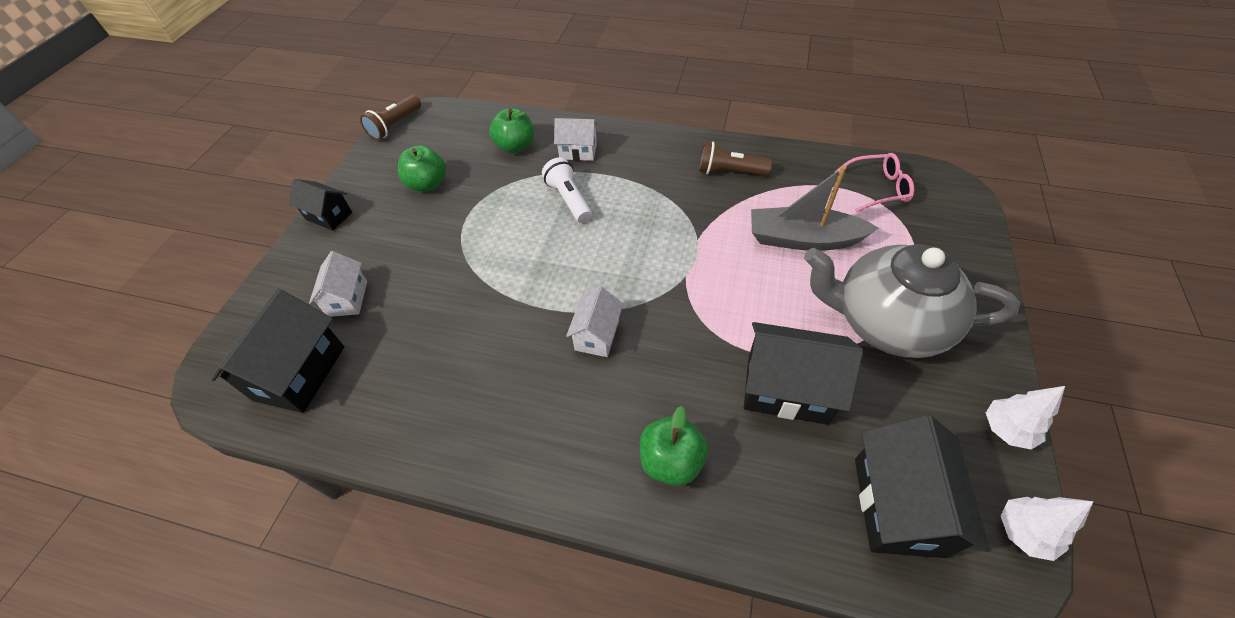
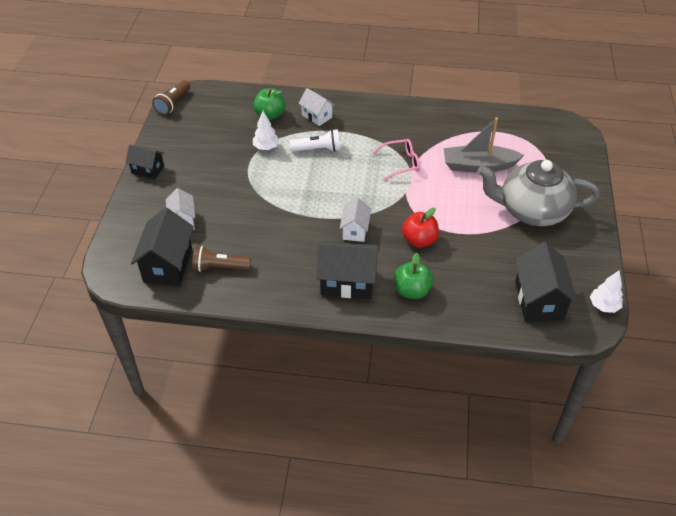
camera: 10 degrees left, 5 degrees down
green apple [398,145,446,192] -> none
white flashlight [542,157,592,223] -> white flashlight turned 120 degrees clockwise [290,129,340,152]
white house [554,118,598,161] -> white house turned 45 degrees clockwise [298,88,335,126]
brown flashlight [699,142,772,176] -> brown flashlight moved to [192,246,251,272]
black house [744,322,863,425] -> black house moved to [316,241,378,299]
pink glasses [835,153,914,212] -> pink glasses moved to [372,139,420,181]
white tree [986,386,1065,449] -> white tree moved to [253,111,279,150]
none -> red apple [402,208,439,248]

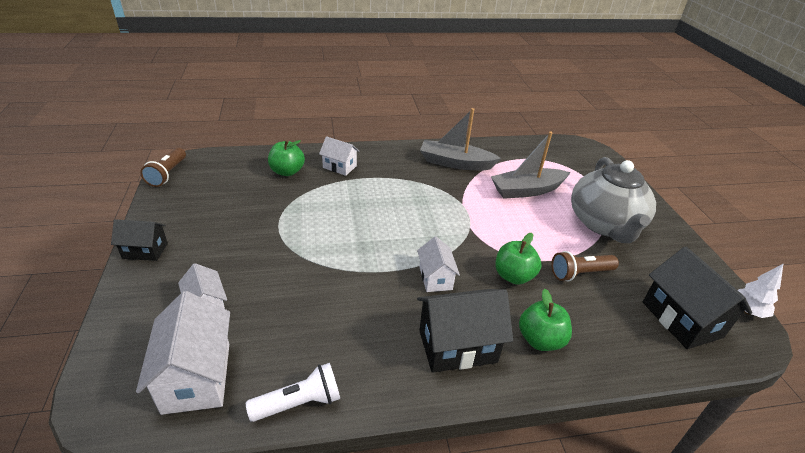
camera: 20 degrees left, 10 degrees down
black house [131,208,194,286] -> white house [136,291,230,415]
brown flashlight [192,246,251,272] -> brown flashlight moved to [551,251,619,281]
white tree [253,111,279,150] -> none
white flashlight [290,129,340,152] -> white flashlight moved to [246,363,340,422]
pink glasses [372,139,420,181] -> none
red apple [402,208,439,248] -> green apple [495,233,542,285]
grey teapot [477,160,600,226] -> grey teapot turned 75 degrees counterclockwise [571,157,656,243]
none -> grey boat [420,108,501,171]

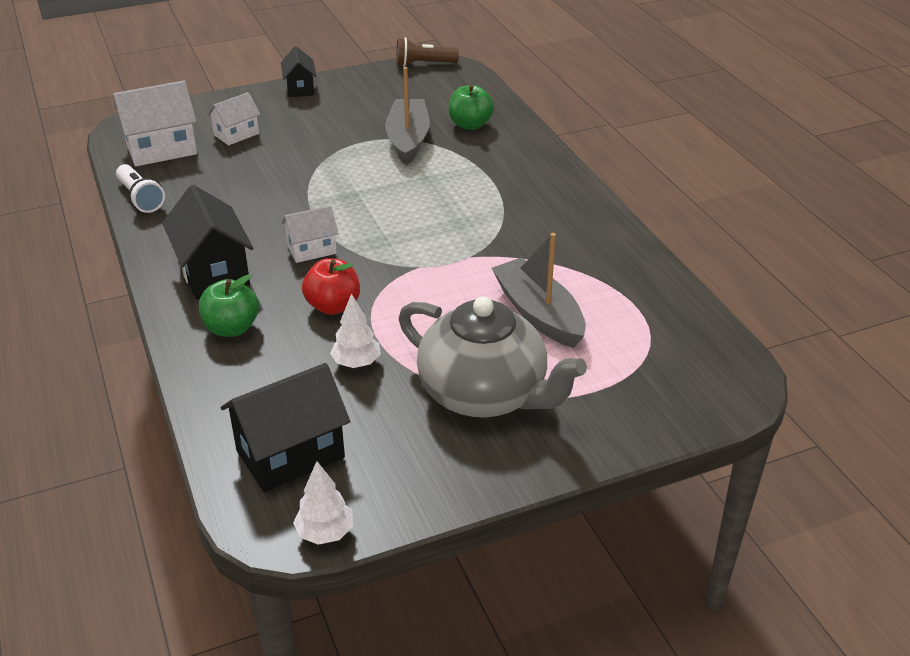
camera: 80 degrees right, 0 degrees up
white house [319,136,359,176] -> none
grey boat [420,108,501,171] -> grey boat moved to [385,67,430,165]
green apple [495,233,542,285] -> red apple [302,258,360,315]
brown flashlight [551,251,619,281] -> white tree [330,293,381,368]
grey teapot [571,157,656,243] -> grey teapot turned 135 degrees counterclockwise [399,296,587,418]

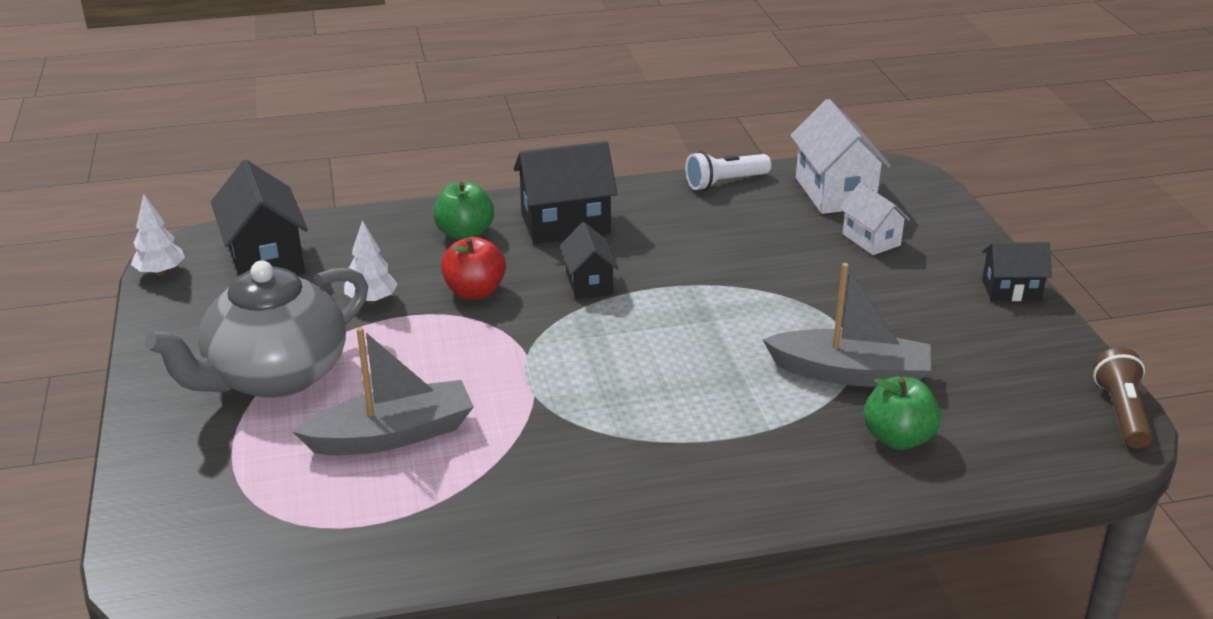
camera: 100 degrees right, 5 degrees down
white house [281,206,339,263] -> black house [560,222,619,299]

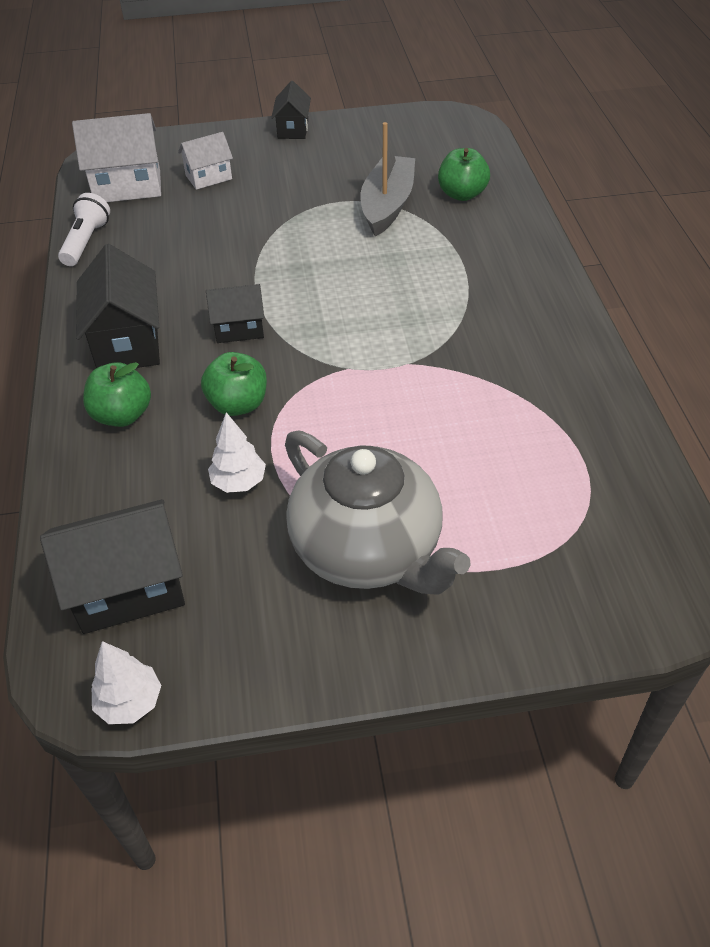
camera: 85 degrees left, 15 degrees up
grey boat [292,327,474,455] -> none
red apple [441,237,506,299] -> green apple [201,352,267,416]
white flashlight [685,151,771,190] -> white flashlight turned 150 degrees counterclockwise [58,193,110,266]
brown flashlight [1093,348,1153,449] -> none

